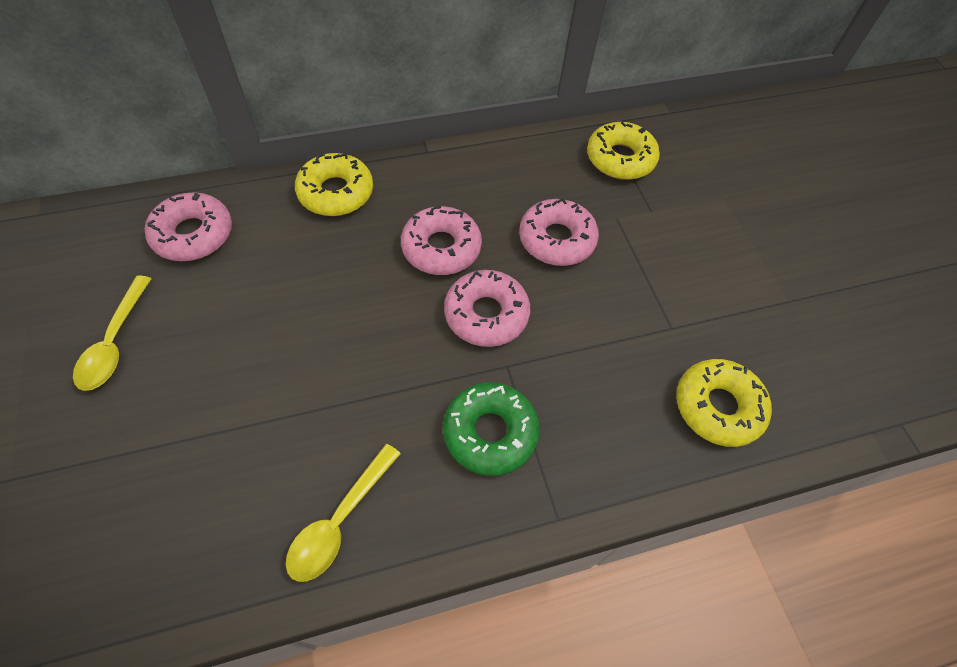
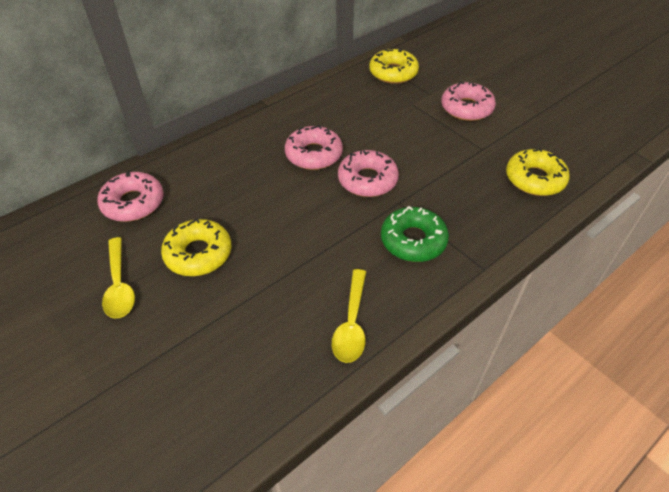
camera: 20 degrees left, 10 degrees down
yellow donut [295,153,373,216] -> yellow donut moved to [161,219,231,276]
pink donut [519,198,599,266] -> pink donut moved to [441,82,496,121]

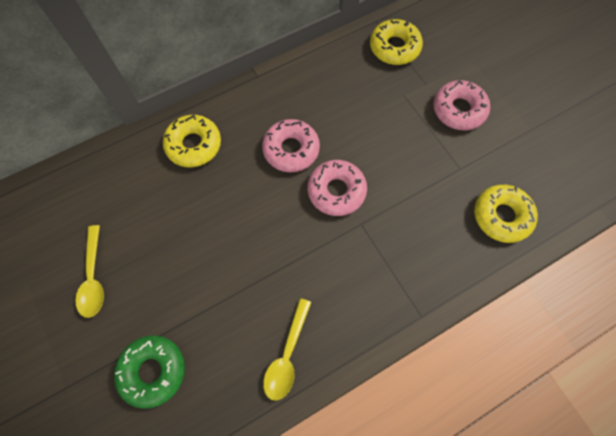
camera: 10 degrees right, 20 degrees up
pink donut [97,172,164,222] -> none
yellow donut [161,219,231,276] -> yellow donut moved to [163,115,221,167]
green donut [381,206,449,262] -> green donut moved to [114,335,185,409]

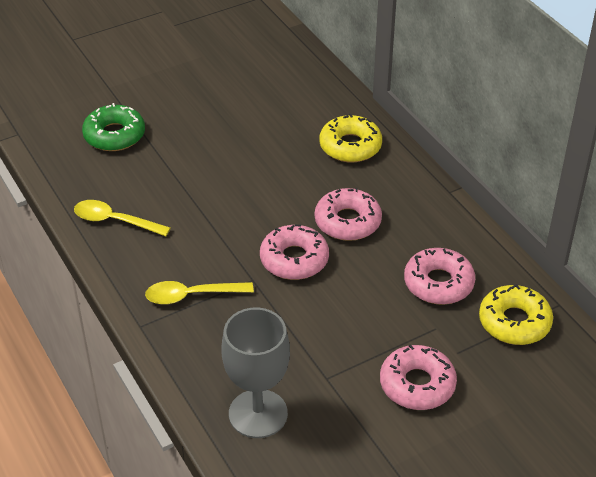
camera: 90 degrees right, 25 degrees down
yellow spoon [75,225,104,318] -> yellow spoon moved to [145,281,254,305]
yellow donut [474,185,538,243] -> grey goblet [222,308,290,438]
none -> pink donut [404,248,475,305]

